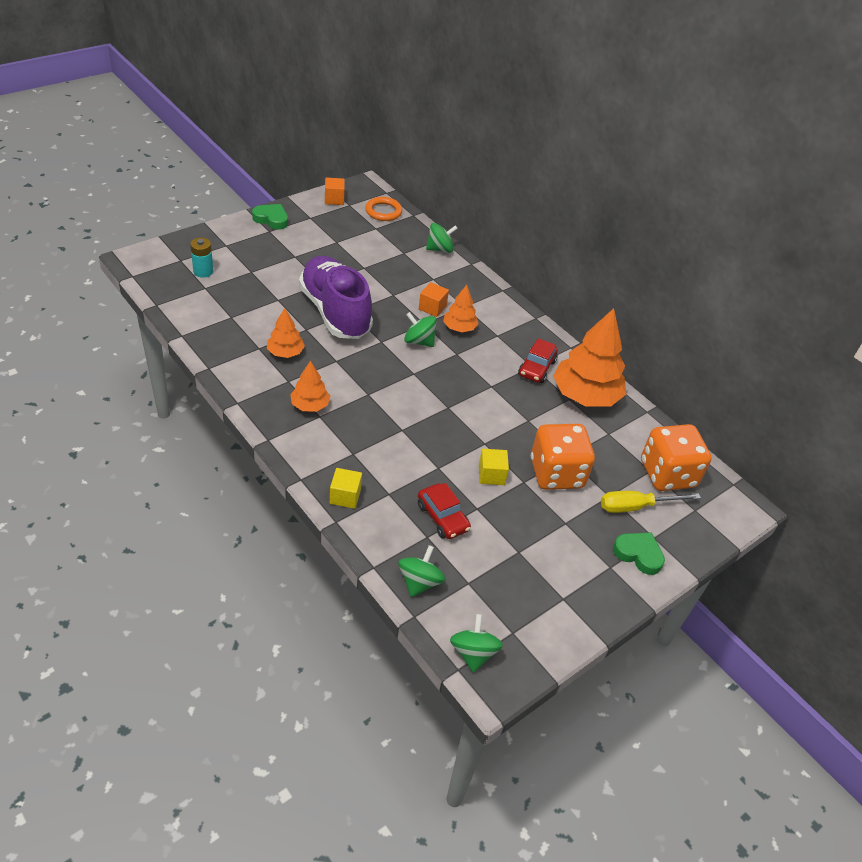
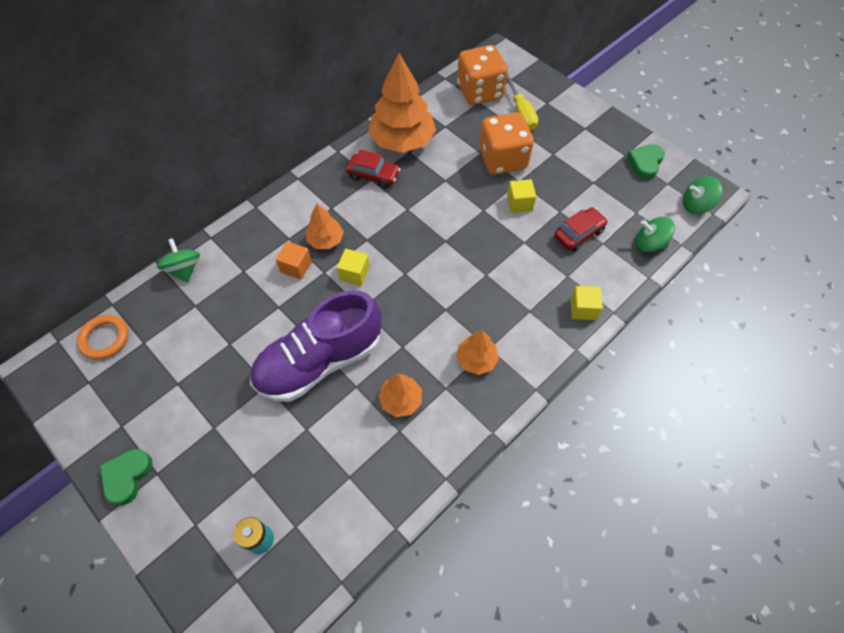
camera: 90 degrees left, 15 degrees up
orange cube [325,178,345,205] -> none
green spinning top [404,312,437,347] -> yellow cube [337,249,370,286]
green heart [613,532,665,575] -> green heart moved to [626,144,665,180]

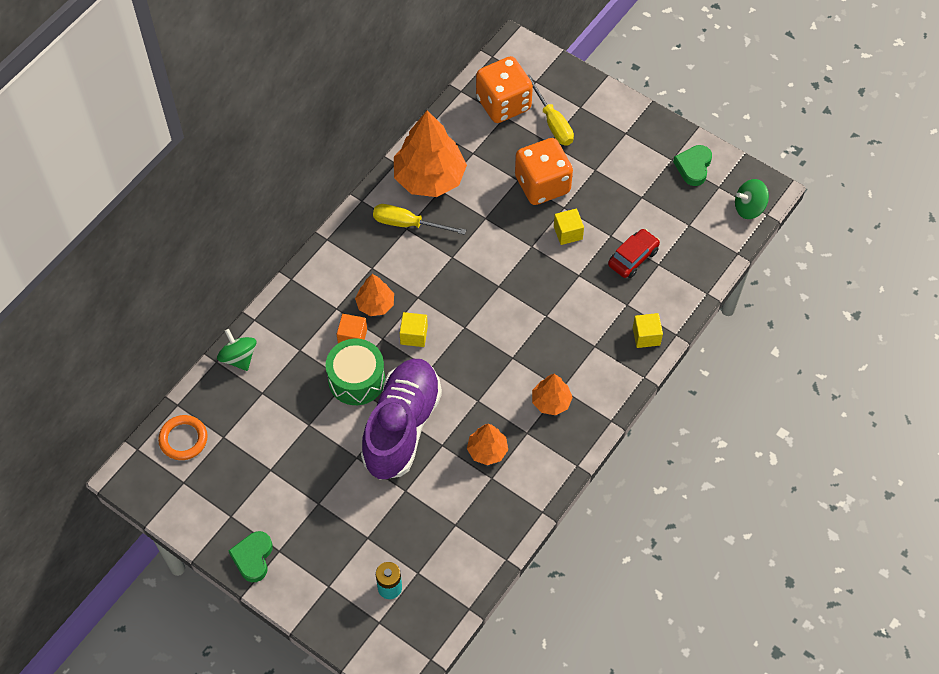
camera: 10 degrees left, 0 degrees up
purple shoe [250,291,382,402] -> purple shoe turned 150 degrees clockwise [361,359,442,480]
red car [346,149,401,189] -> yellow screwdriver [373,204,466,235]
green spinning top [636,217,675,252] -> none
none -> green drum [326,339,385,405]

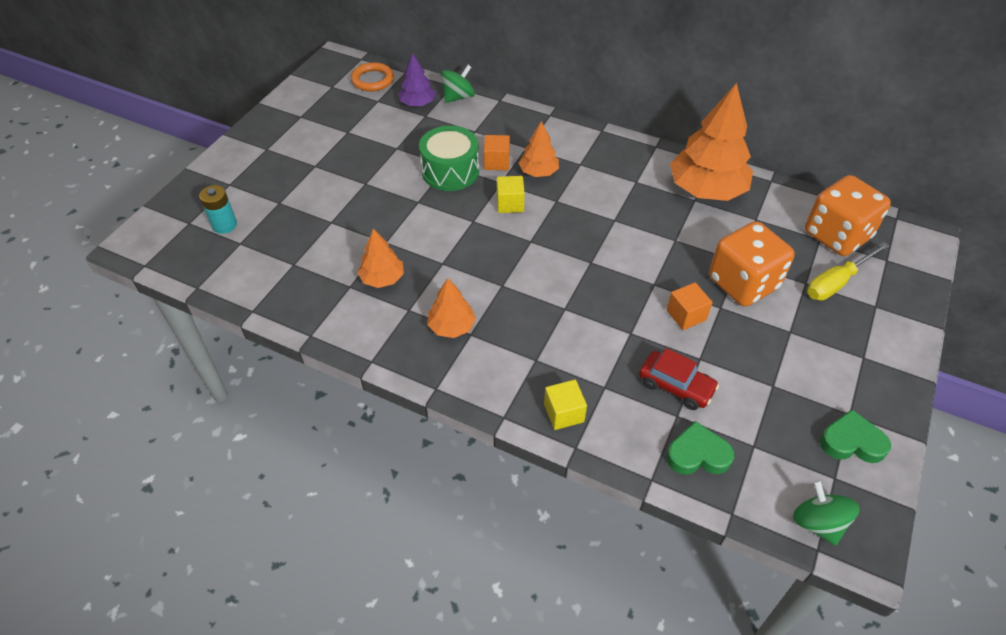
camera: 80 degrees right, 10 degrees down
green heart [229,531,273,582] -> green heart moved to [667,421,734,475]
purple shoe [361,359,442,480] -> none
yellow screwdriver [373,204,466,235] -> none
yellow cube [554,209,584,245] -> orange cube [667,282,713,330]
none -> purple tree [398,53,436,106]

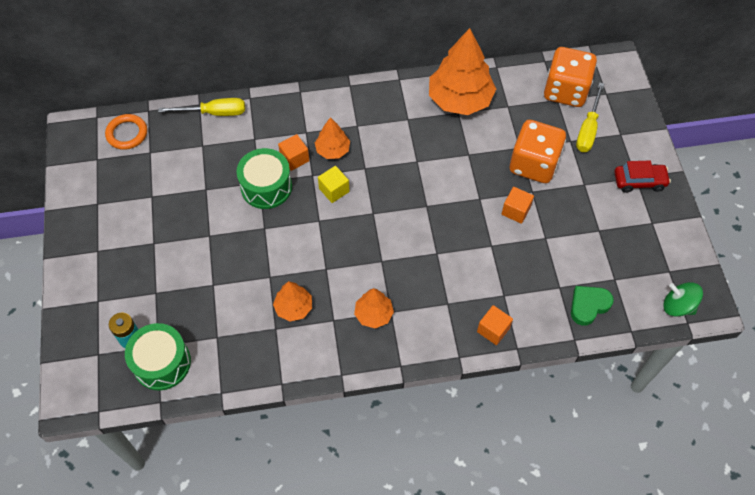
camera: 35 degrees left, 10 degrees up
purple tree [398,53,436,106] -> none
green spinning top [441,65,475,103] -> yellow screwdriver [158,98,245,116]
yellow cube [544,380,587,430] -> orange cube [477,305,513,345]
red car [639,348,719,410] -> red car moved to [614,161,671,193]
green heart [820,410,891,463] -> none
none -> green drum [125,323,191,391]

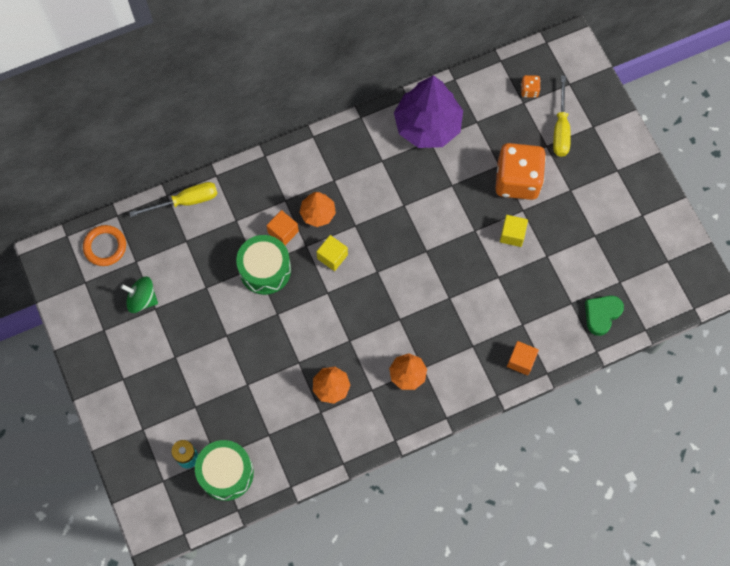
camera: 15 degrees left, 10 degrees up
orange tree [429,28,496,115] -> purple tree [394,75,463,148]
orange cube [502,187,534,224] -> yellow cube [500,215,528,247]
orange dice [544,47,597,107] -> orange dice [521,75,541,98], size x0.41
red car [614,161,671,193] -> none
green spinning top [663,282,703,317] -> green spinning top moved to [121,276,158,313]

